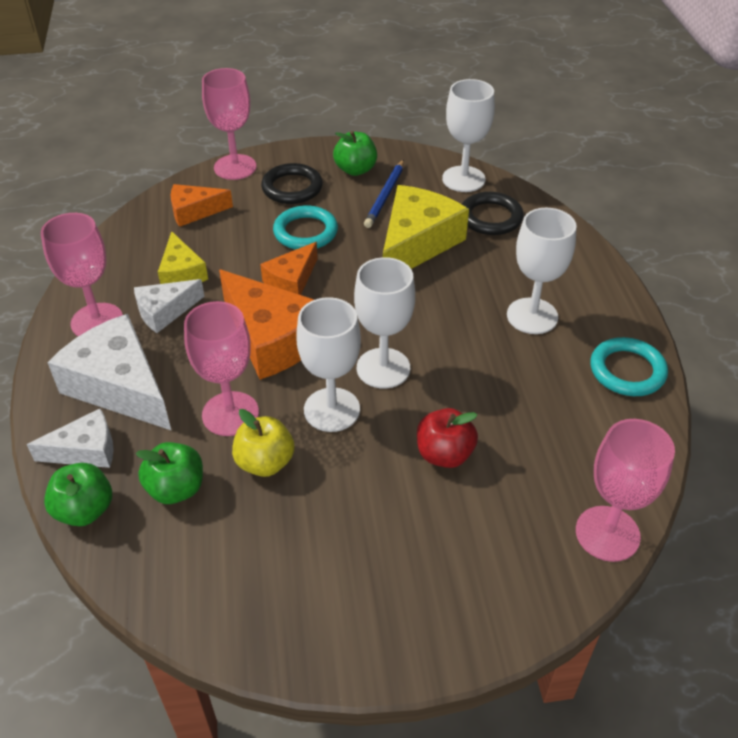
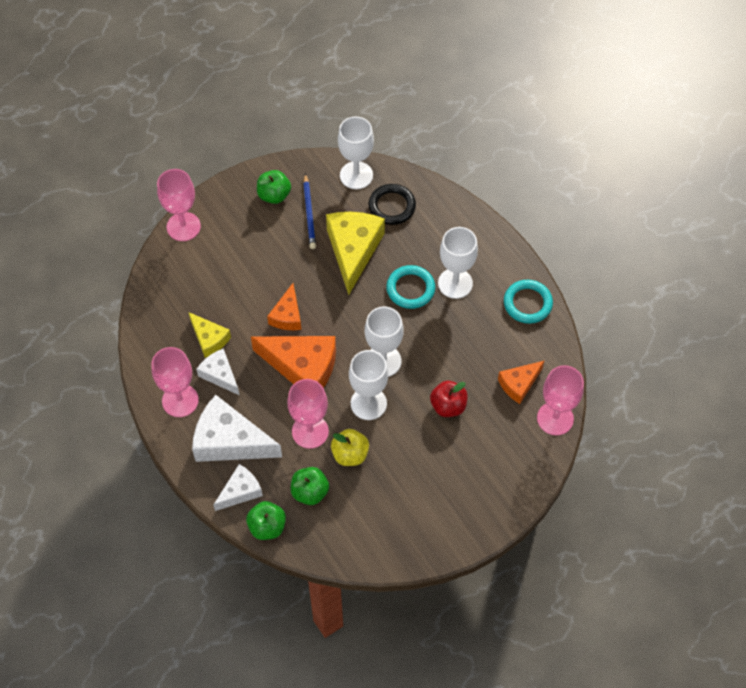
camera: 25 degrees left, 15 degrees up
white cheese [134,279,205,333] -> white cheese turned 105 degrees clockwise [196,348,240,396]
orange cheese [171,184,233,227] -> orange cheese moved to [498,361,544,404]
black ring [261,163,323,204] -> none
turquoise ring [273,206,338,250] -> turquoise ring moved to [386,265,435,309]

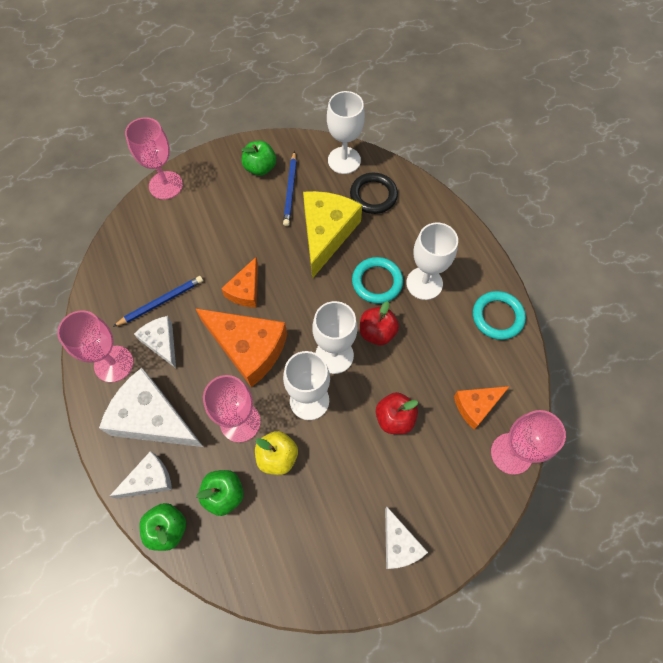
camera: 10 degrees right, 5 degrees up
yellow cheese [189,312,231,358] -> blue pencil [113,276,203,327]
none -> red apple [360,301,399,345]
none -> white cheese [385,507,428,569]

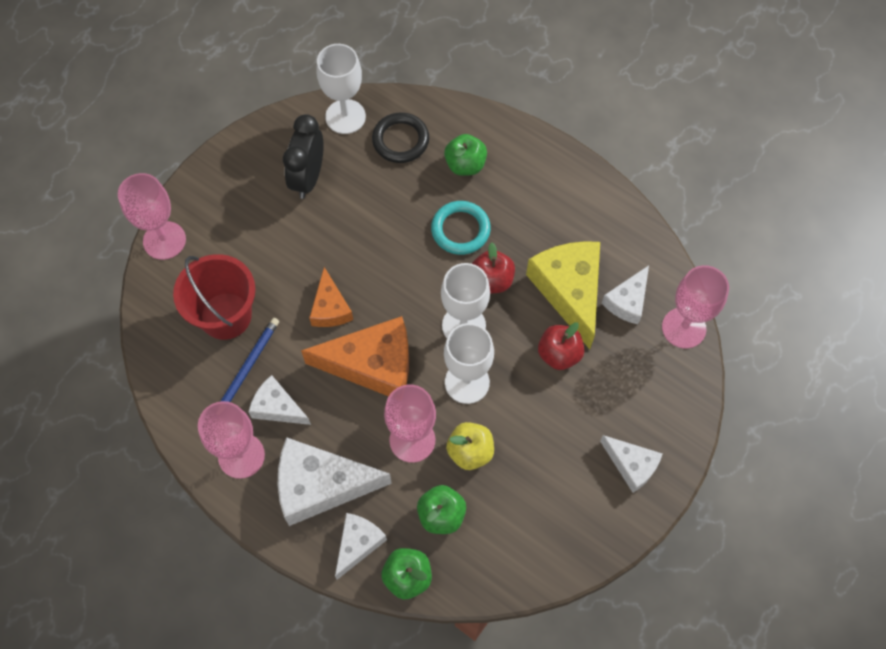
camera: 30 degrees left, 0 degrees up
green apple [241,141,276,176] -> green apple moved to [444,134,487,176]
blue pencil [283,151,297,226] -> black clock [283,114,324,199]
yellow cheese [303,191,362,279] -> yellow cheese moved to [526,241,600,349]
white goblet [406,222,458,300] -> none
orange cheese [454,386,510,429] -> white cheese [602,265,649,324]
turquoise ring [473,291,526,340] -> none
none -> red bucket [173,254,255,340]

